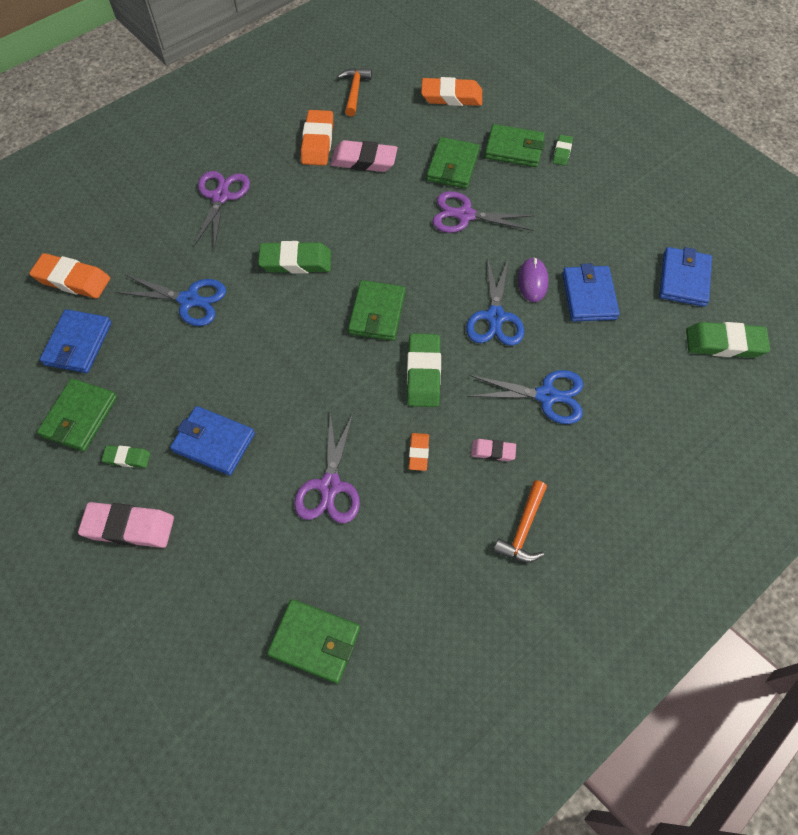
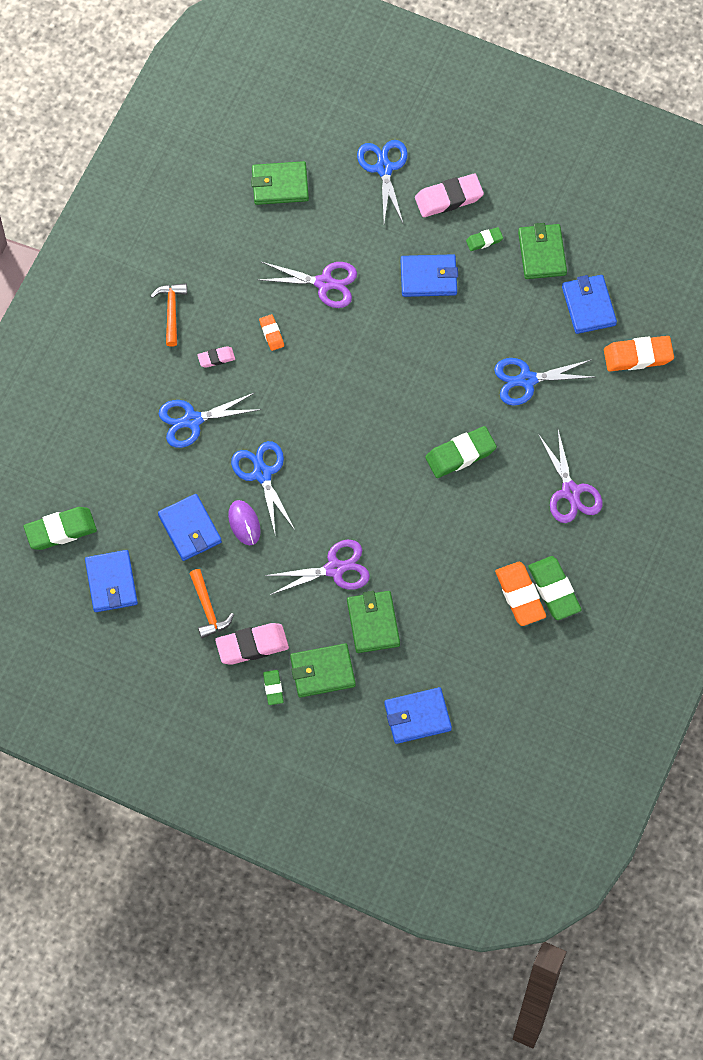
camera: 155 degrees right, 5 degrees up
purple scissors [294,412,360,523] -> purple scissors turned 120 degrees clockwise [258,262,357,308]
pink eraser [330,140,397,172] -> pink eraser moved to [215,623,289,665]
orange hammer [337,68,372,116] -> orange hammer moved to [189,569,234,638]
green wallet [348,280,406,341] -> none
green eraser [407,333,441,407] -> green eraser moved to [528,556,582,620]
orange eraser [421,77,482,106] -> blue wallet [384,687,452,744]
none -> blue scissors [357,140,408,223]

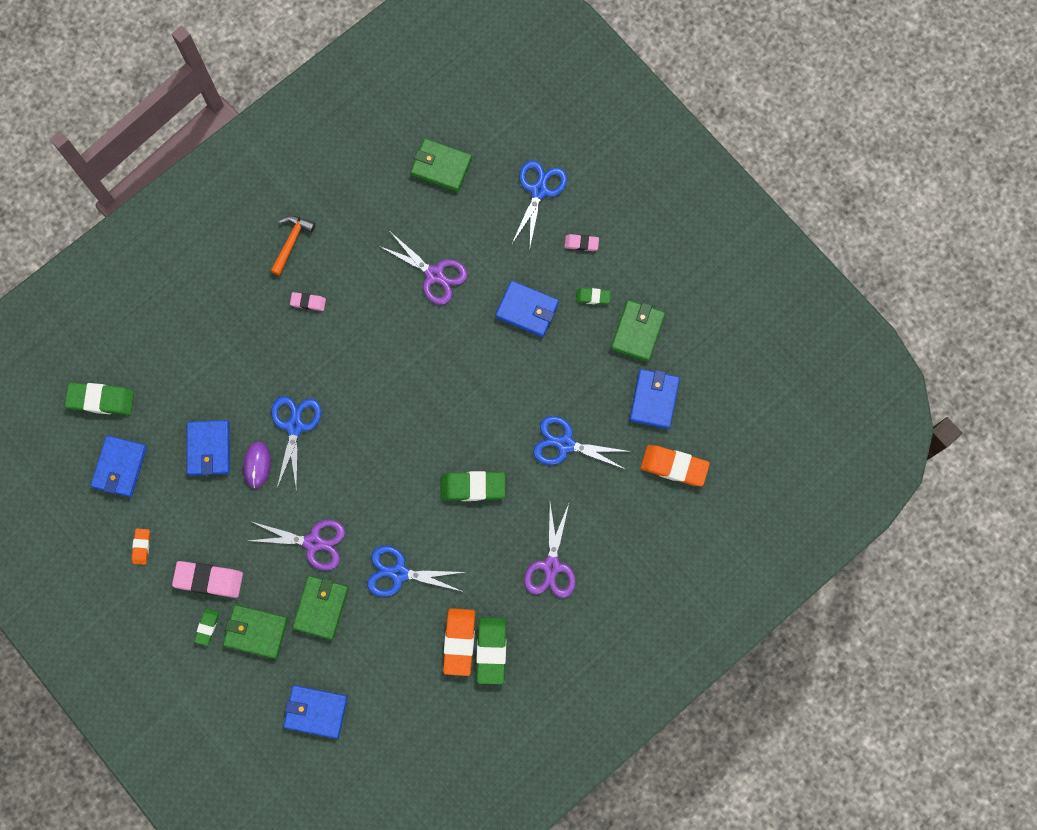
camera: 25 degrees right, 10 degrees up
blue scissors [159,393,261,448] -> blue scissors moved to [367,546,465,597]
orange hammer [189,569,234,638] -> none
orange eraser [259,314,284,351] -> orange eraser moved to [132,528,150,565]
pink eraser [415,174,484,217] -> pink eraser [564,234,599,251], size x0.54

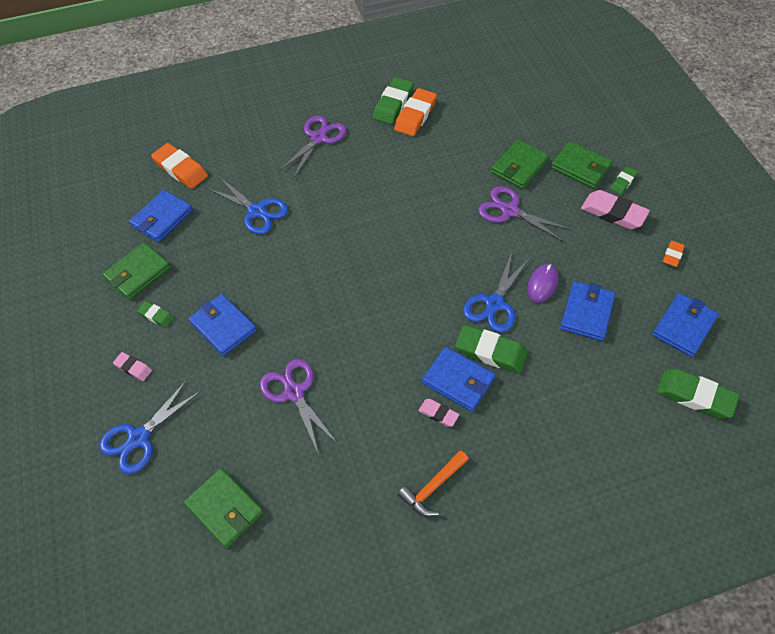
camera: 155 degrees left, 20 degrees down
blue wallet [284,685,348,739] -> blue wallet moved to [422,347,495,412]
blue scissors [367,546,465,597] -> none
green eraser [441,471,505,501] -> green eraser moved to [455,325,528,373]

